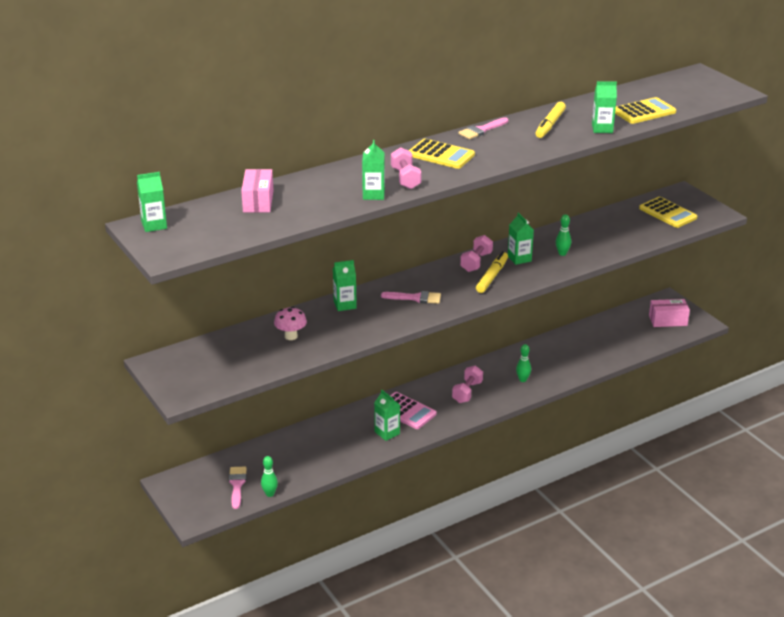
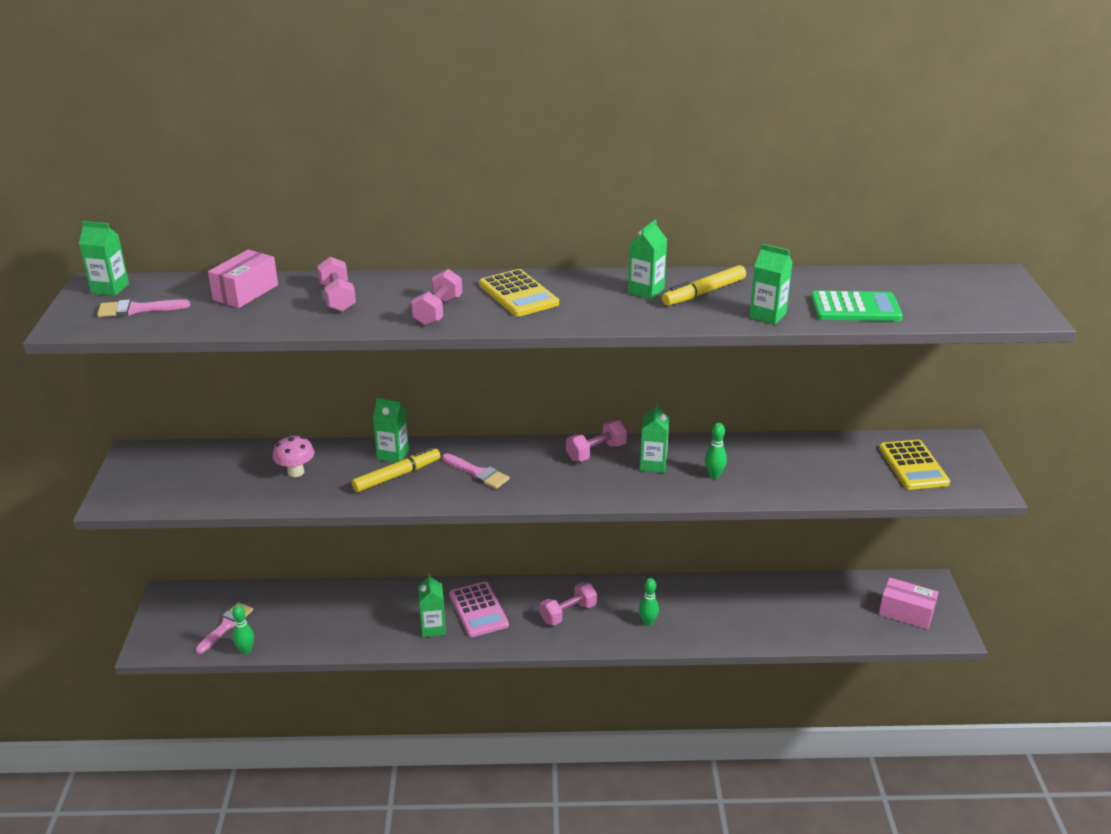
camera: 30 degrees right, 0 degrees up
green carton [362,140,385,200] -> green carton moved to [628,220,667,299]
pink brush [458,117,508,139] -> pink brush moved to [97,299,190,317]
yellow marker [476,251,508,293] -> yellow marker moved to [352,447,440,492]
yellow calculator [615,97,676,124] -> green calculator [811,291,903,321]
none -> pink dumbbell [317,257,356,312]

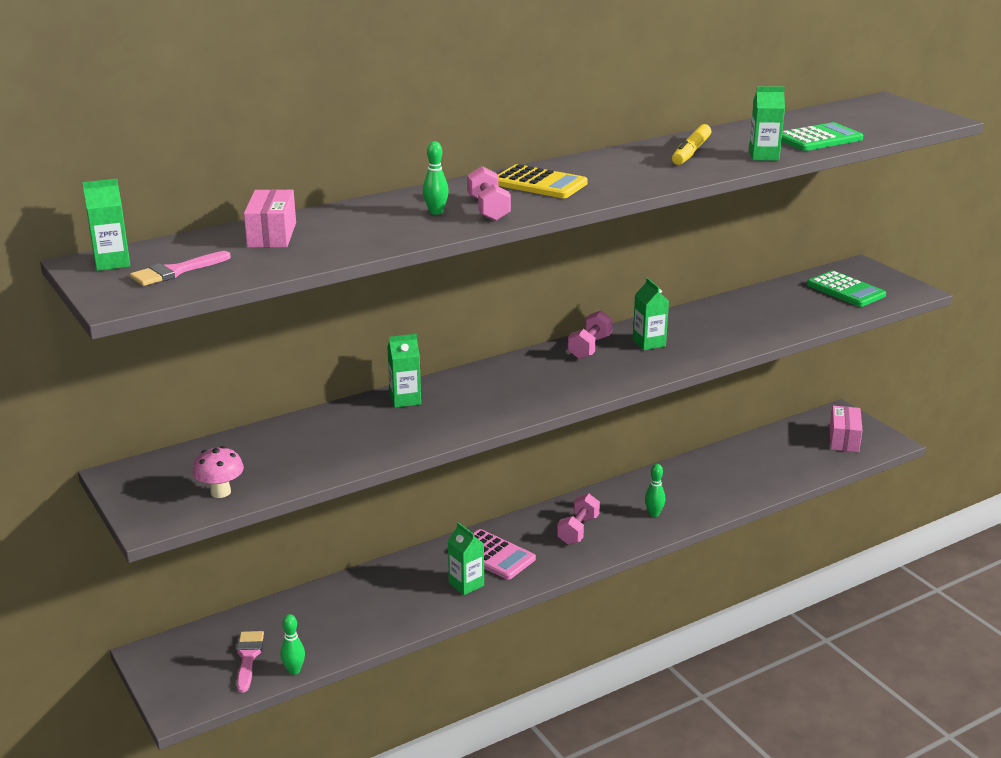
camera: 30 degrees left, 5 degrees down
pink mushroom [272,435,314,477] -> pink mushroom moved to [193,446,244,498]
pink dumbbell [317,257,356,312] -> none
yellow marker [352,447,440,492] -> none
pink brush [442,453,510,489] -> none
green carton [628,220,667,299] -> none
green bowling pin [705,423,727,479] -> green bowling pin moved to [423,141,449,215]
yellow calculator [879,440,950,490] -> green calculator [807,271,886,307]
pink box [879,577,939,630] -> pink box turned 75 degrees counterclockwise [830,406,862,452]

